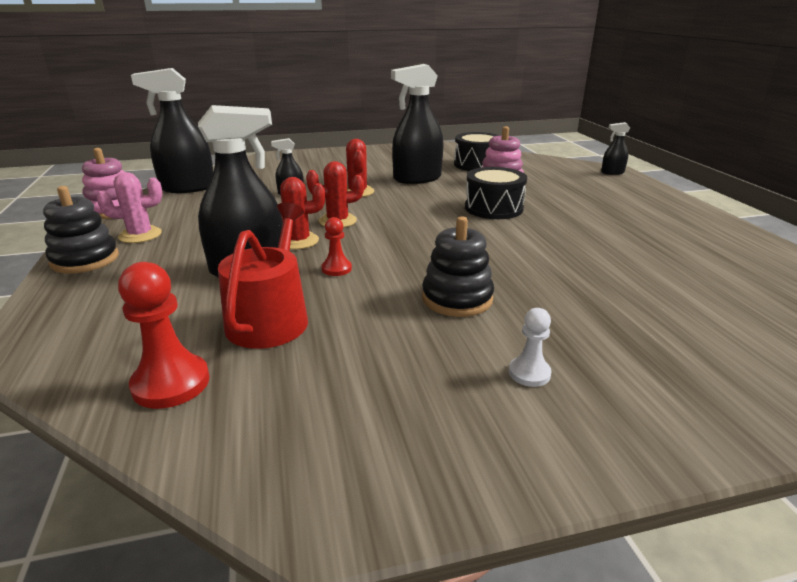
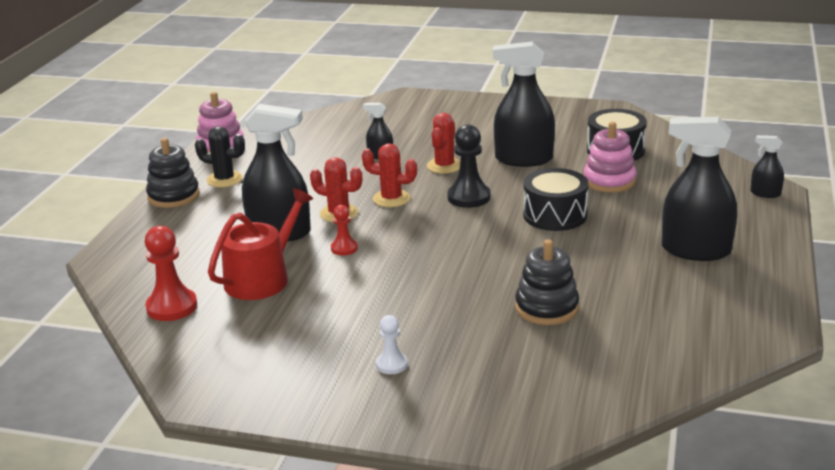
camera: 30 degrees right, 0 degrees up
pink cactus [97,172,162,243] -> black cactus [195,126,245,188]
black spray bottle [131,68,213,193] -> black spray bottle moved to [662,117,737,261]
black stacking toy [422,216,494,317] -> black stacking toy moved to [515,239,579,325]
none -> black pawn [447,124,491,208]

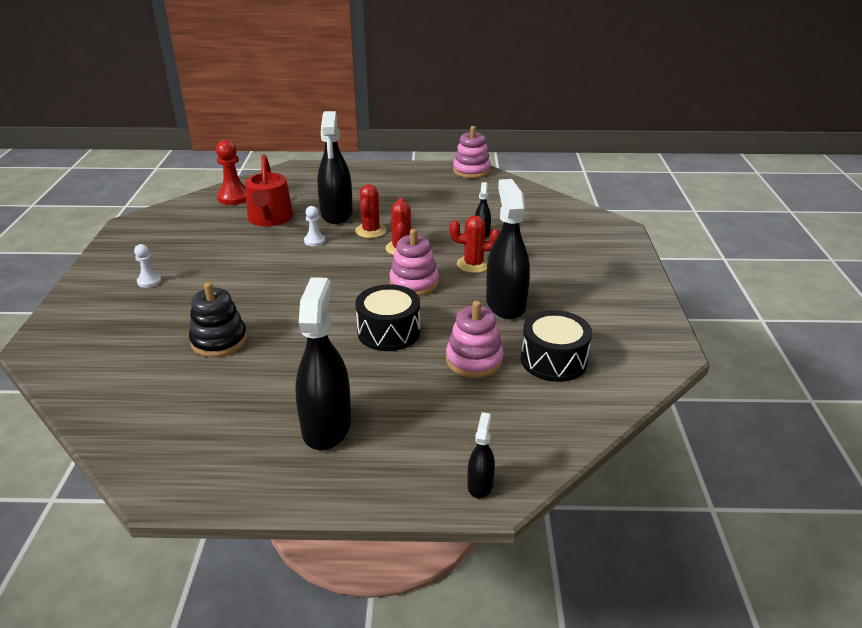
camera: 75 degrees right, 5 degrees up
black stacking toy [146,138,200,208] -> none
black cactus [195,126,245,188] -> none
red watering can [208,188,313,300] -> red watering can turned 60 degrees clockwise [245,154,293,226]
red pawn [331,205,358,256] -> white pawn [304,206,325,246]
black pawn [447,124,491,208] -> pink stacking toy [389,229,439,296]

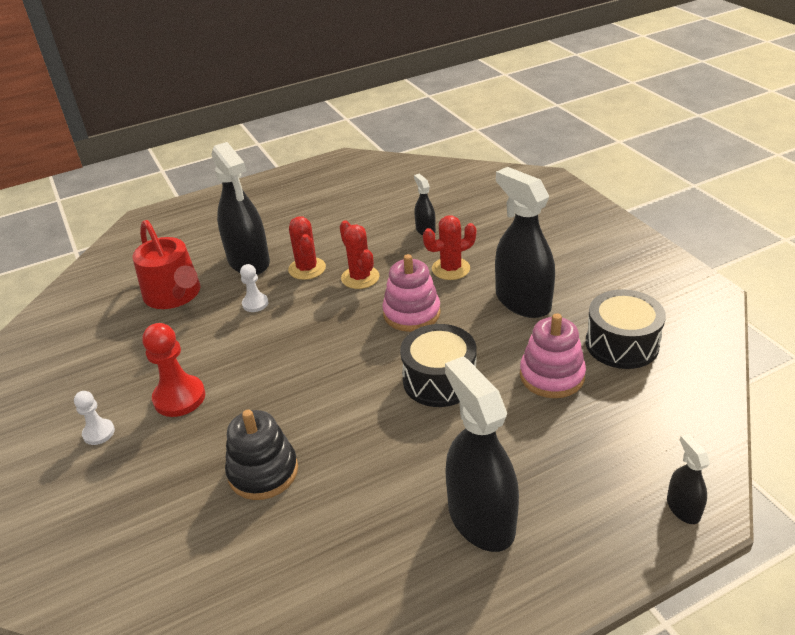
camera: 25 degrees left, 5 degrees up
red pawn [216,140,246,205] -> red pawn moved to [142,323,205,417]
pink stacking toy [453,126,491,178] -> none

